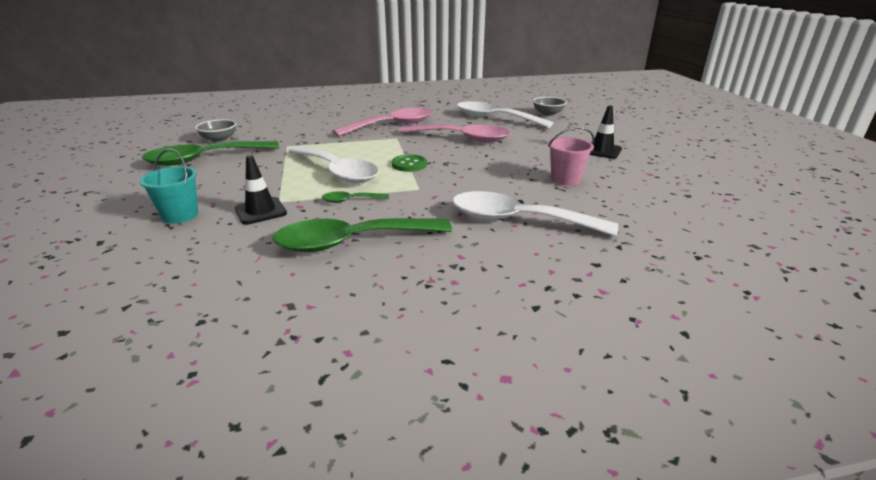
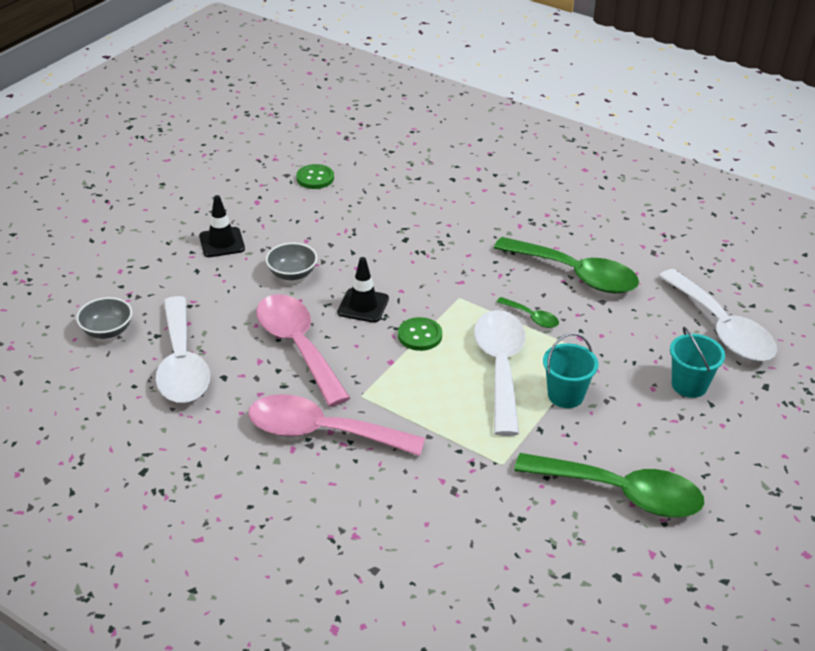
camera: 135 degrees left, 10 degrees up
grey bowl [195,119,236,142] -> grey bowl moved to [266,243,317,280]
black traffic cone [235,155,287,225] -> black traffic cone moved to [337,257,389,323]
white spoon [452,191,618,236] -> white spoon moved to [659,269,777,361]
pink bucket [548,127,595,186] -> none
none -> green button [296,164,334,189]
none -> turquoise bucket [543,333,598,408]

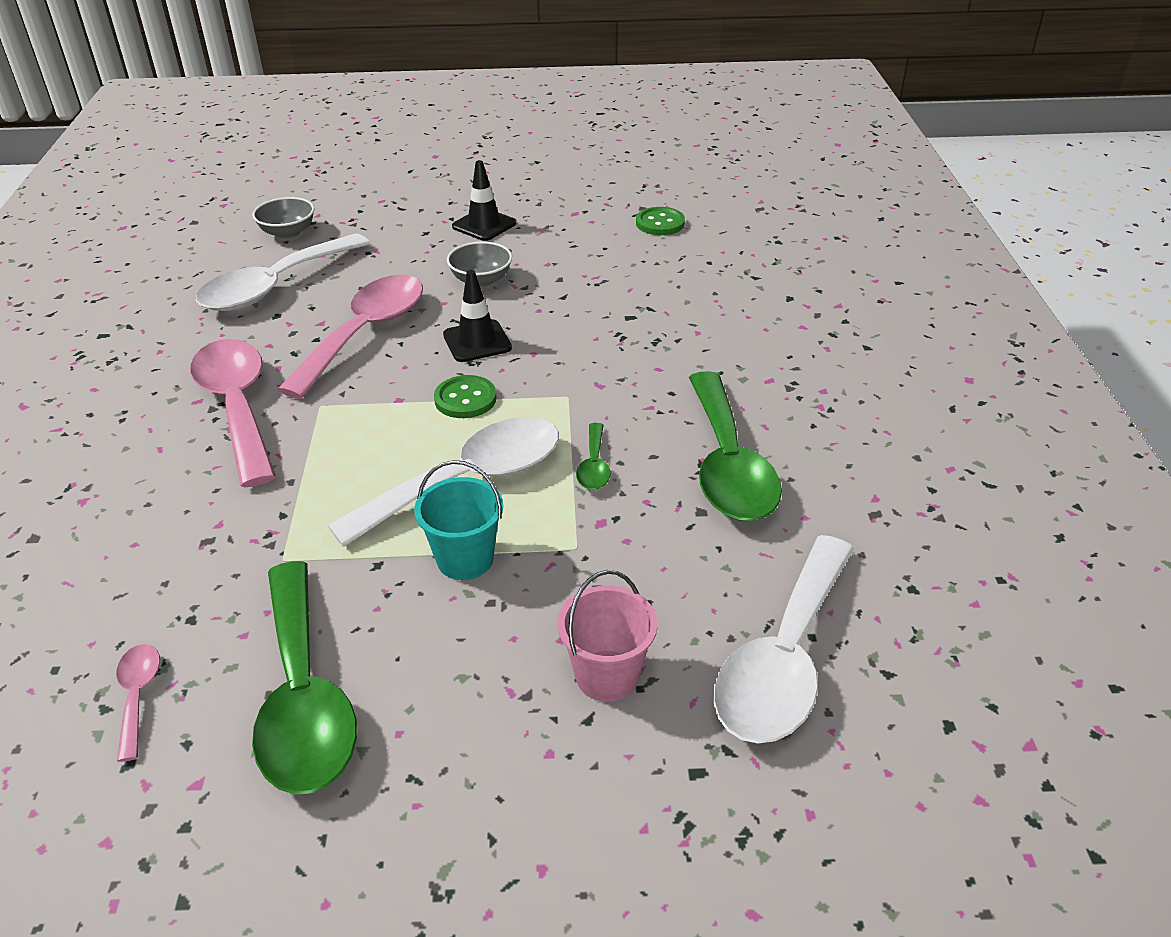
camera: 55 degrees right, 0 degrees up
turquoise bucket [670,327,725,398] -> pink bucket [558,570,658,702]
none -> pink spoon [116,644,160,762]

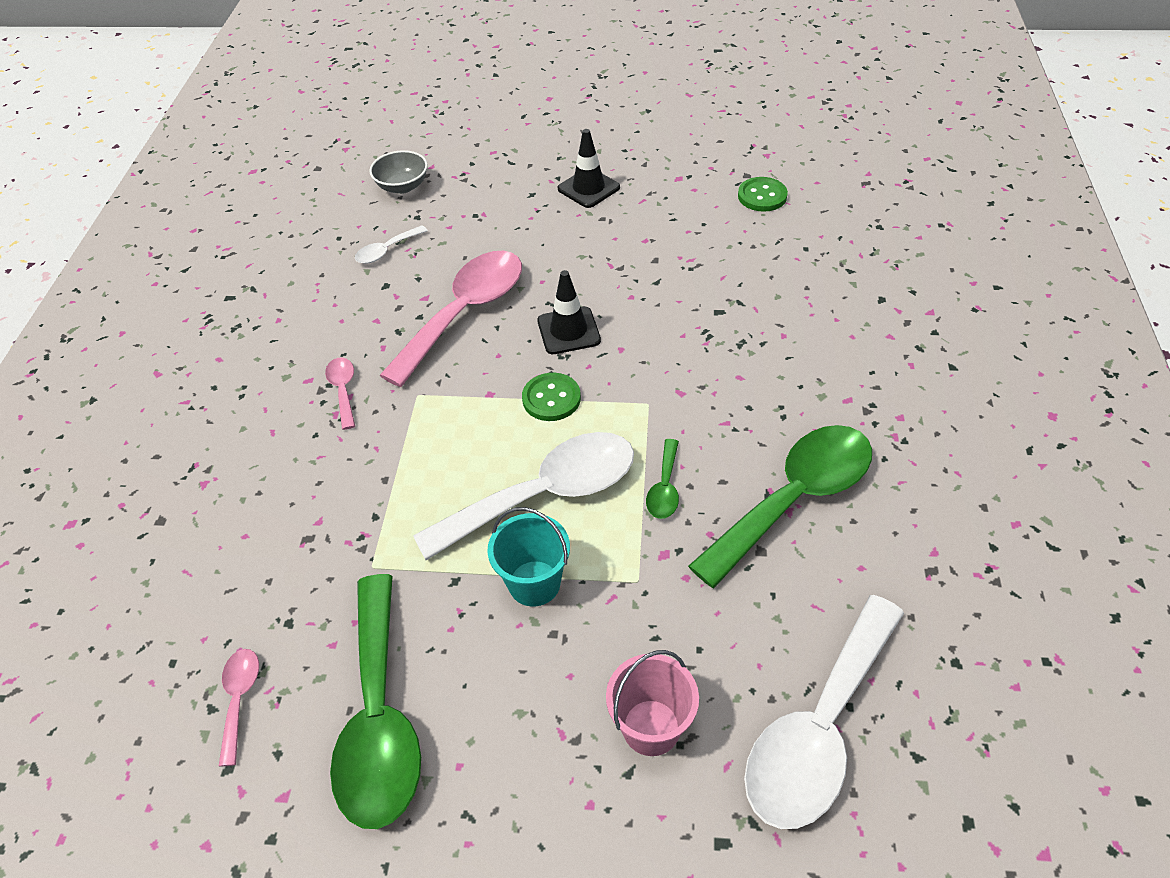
camera: 10 degrees right, 10 degrees up
pink spoon [190,339,276,487] -> pink spoon [325,357,355,430], size x0.44
white spoon [196,233,370,311] -> white spoon [355,225,428,264], size x0.44
grey bowl [447,241,512,287] -> none
green spoon [689,371,782,521] -> green spoon turned 135 degrees counterclockwise [688,425,872,588]

